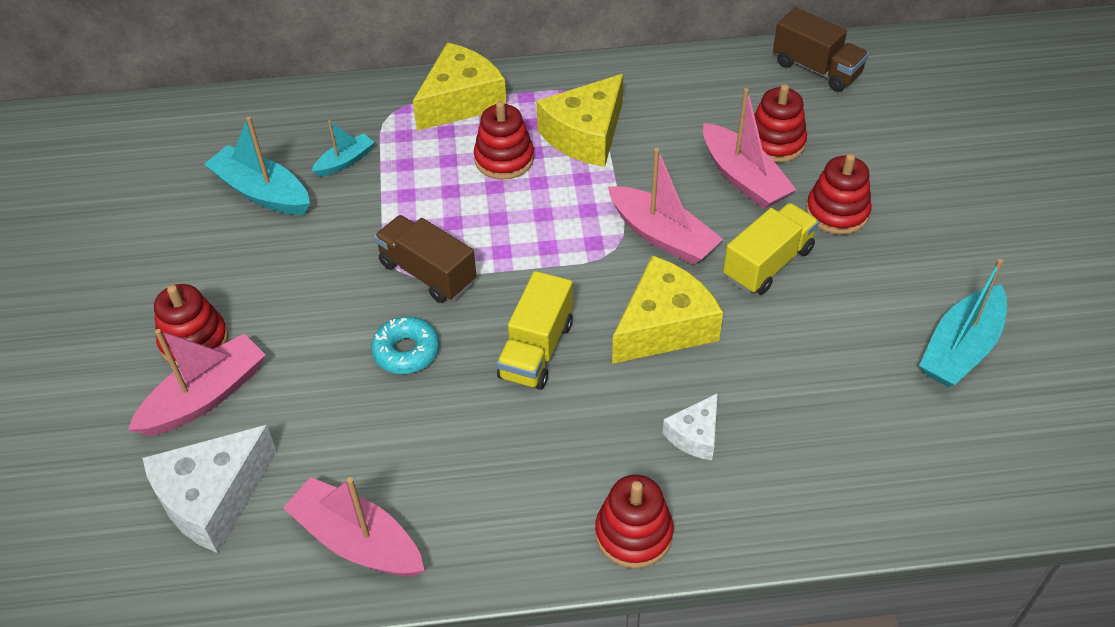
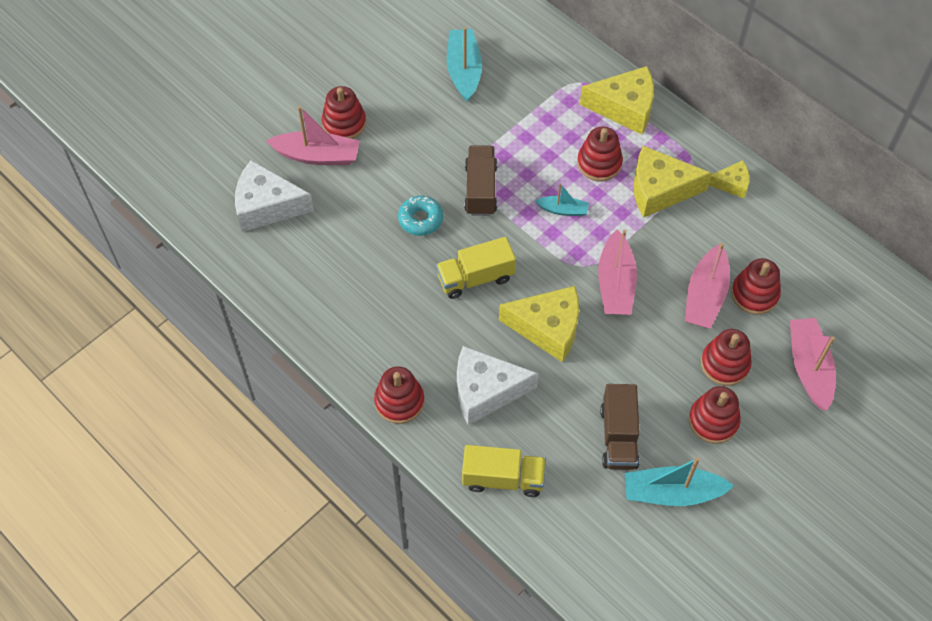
camera: 50 degrees right, 10 degrees up
pink boat [283,477,425,576] -> pink boat moved to [790,318,836,411]
turquoise boat [311,120,375,177] -> turquoise boat moved to [535,183,589,216]
white cheese [663,393,718,460] -> white cheese [457,346,539,425], size x1.86
yellow truck [723,203,819,295] -> yellow truck moved to [462,445,546,497]
brown truck [773,7,869,92] -> brown truck moved to [600,384,640,470]
none -> red stacking toy [689,386,741,444]
none -> yellow cheese [709,160,750,198]

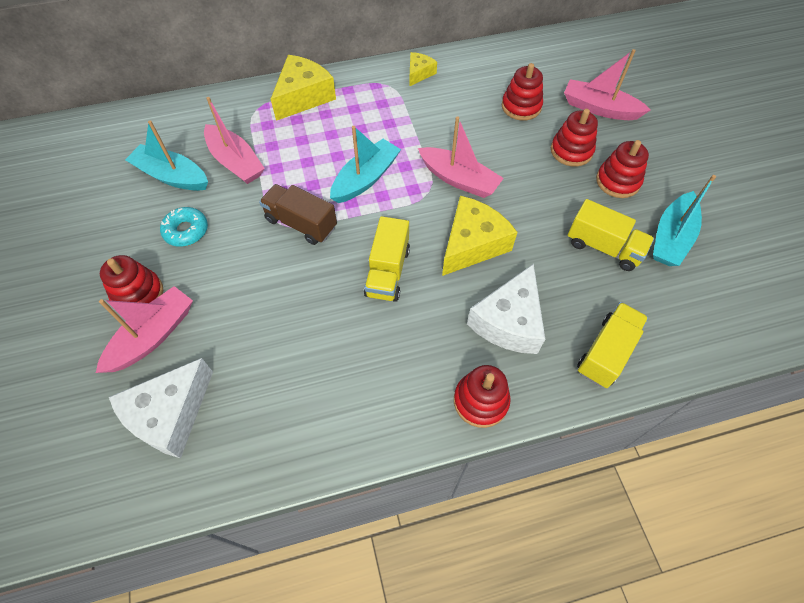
camera: 60 degrees left, 0 degrees up
turquoise donut [398,196,443,236] -> turquoise donut moved to [160,207,208,247]
turquoise boat [535,183,589,216] -> turquoise boat [330,126,401,203], size x1.77
red stacking toy [577,126,623,181] -> none
brown truck [600,384,640,470] -> yellow truck [568,199,654,271]
yellow cheese [633,146,712,218] -> none
pink boat [685,243,730,329] -> pink boat moved to [204,97,265,184]

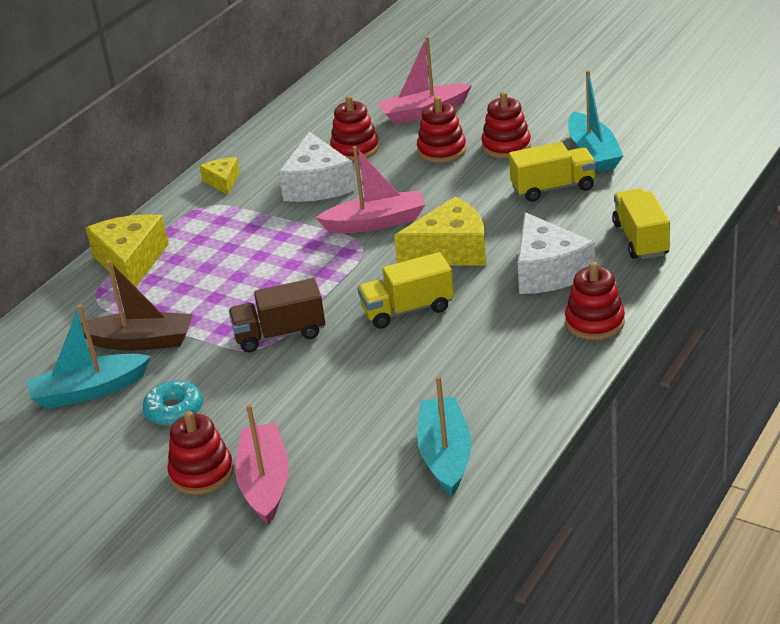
camera: 40 degrees left, 25 degrees down
white cheese [109,358,213,458] -> white cheese moved to [278,131,356,202]
pink boat [204,97,265,184] -> brown boat [81,260,193,351]
turquoise boat [330,126,401,203] -> turquoise boat moved to [417,376,471,496]
yellow truck [364,216,410,302] -> yellow truck turned 105 degrees clockwise [358,252,454,329]
yellow cheese [442,196,518,276] -> yellow cheese turned 75 degrees clockwise [394,196,486,266]

